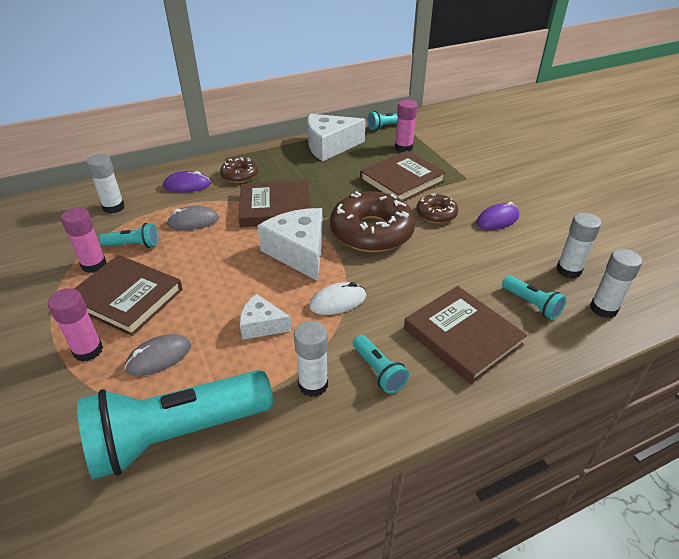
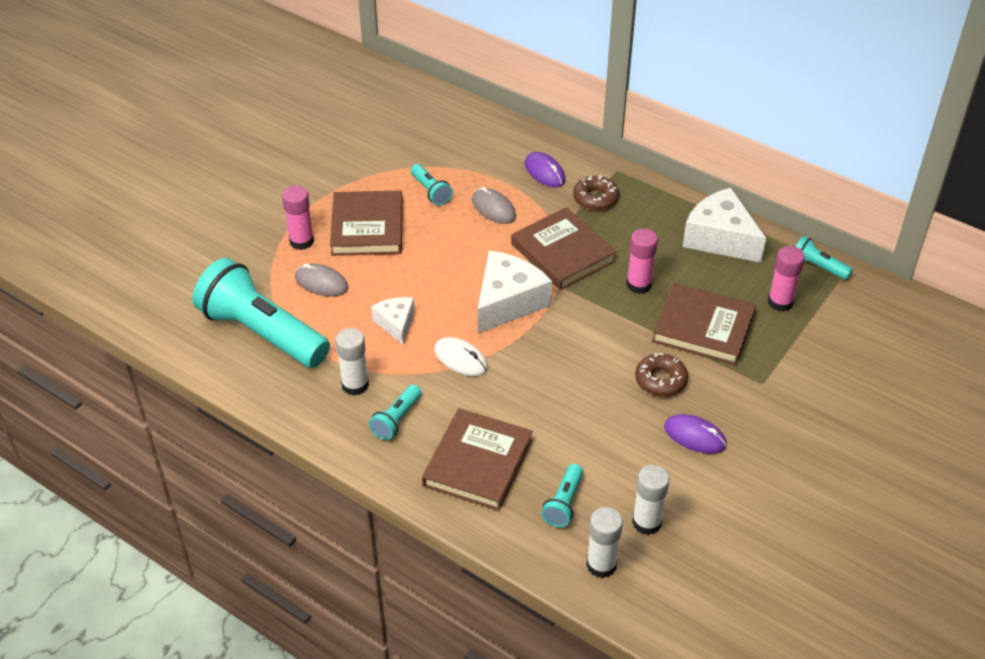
camera: 60 degrees right, 5 degrees up
pink glue stick [61,207,107,273] -> pink glue stick moved to [626,229,658,294]
white glue stick [86,154,125,214] -> none
brown donut [330,191,415,252] -> none

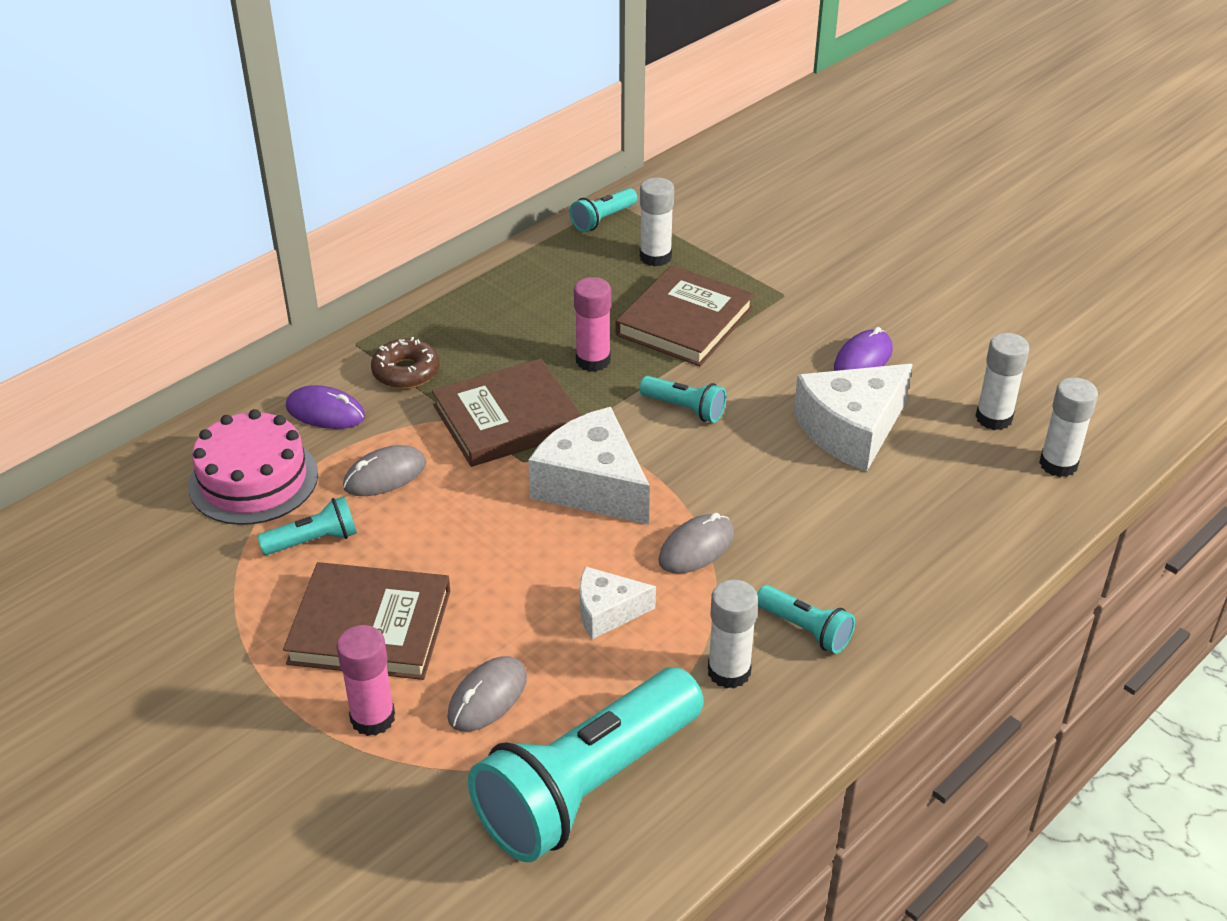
camera: 80 degrees left, 5 degrees down
brown book [422,408,533,511] -> none
white mouse [434,337,488,376] -> grey mouse [658,513,734,574]
purple mouse [525,152,565,187] -> purple mouse turned 45 degrees clockwise [286,385,365,429]
turquoise flashlight [541,464,583,528] -> turquoise flashlight moved to [639,376,727,423]
brown donut [635,353,688,397] -> none
white cheese [683,188,766,263] -> white cheese moved to [794,364,913,471]
pink glue stick [768,246,805,312] -> white glue stick [640,177,674,266]
none -> pink cake [188,409,318,525]

